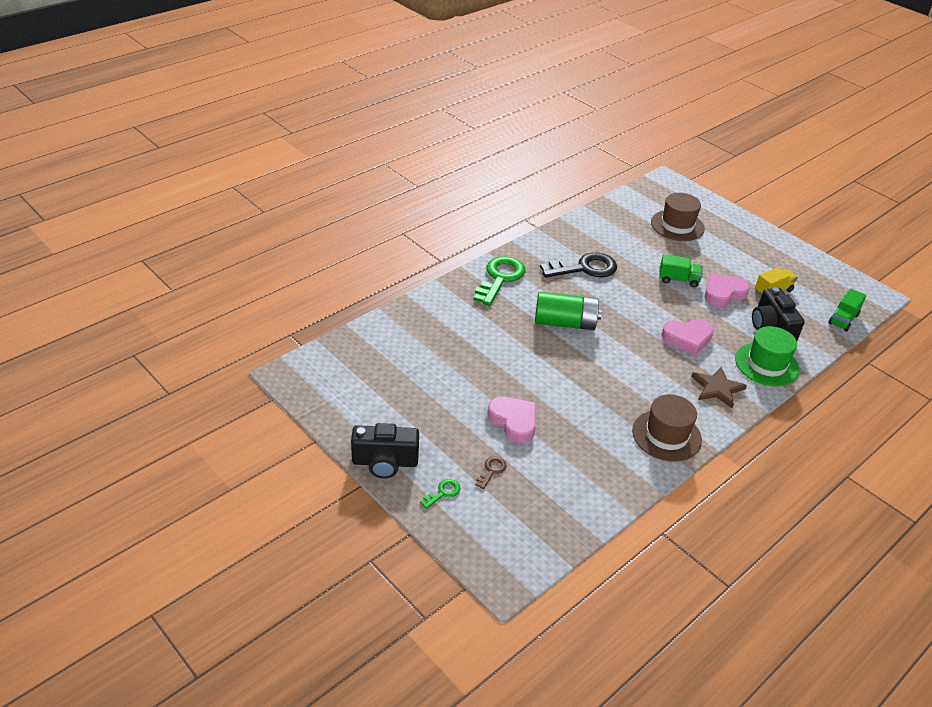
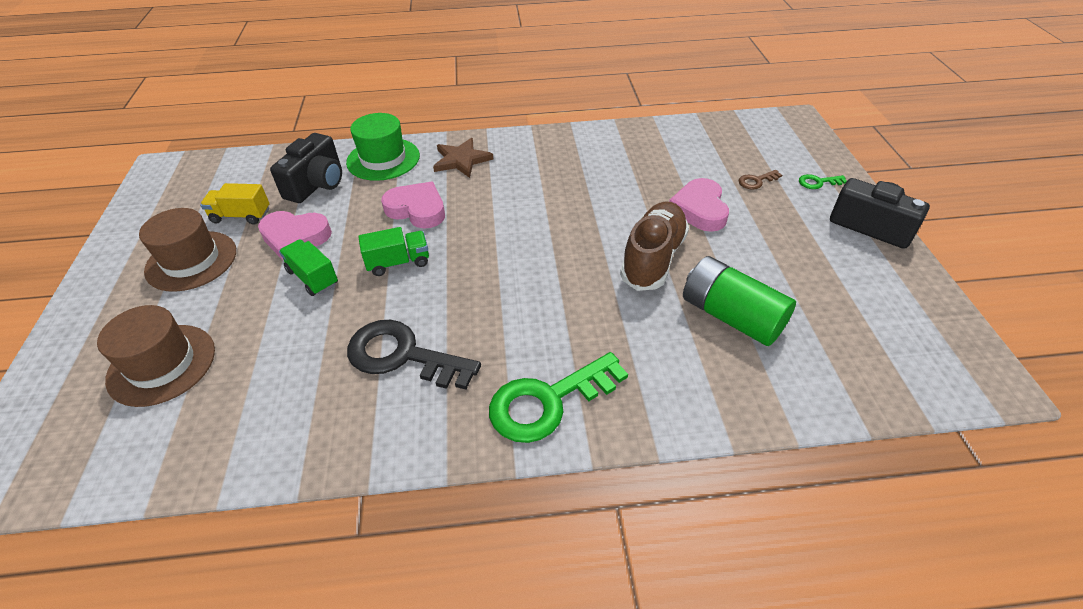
camera: 140 degrees left, 5 degrees up
green battery [535,292,602,330] -> green battery moved to [683,256,796,346]
brown hat [632,394,702,462] -> brown hat moved to [139,208,236,292]
green truck [828,288,866,331] -> green truck moved to [358,227,429,276]
none -> brown shoe [620,202,689,291]

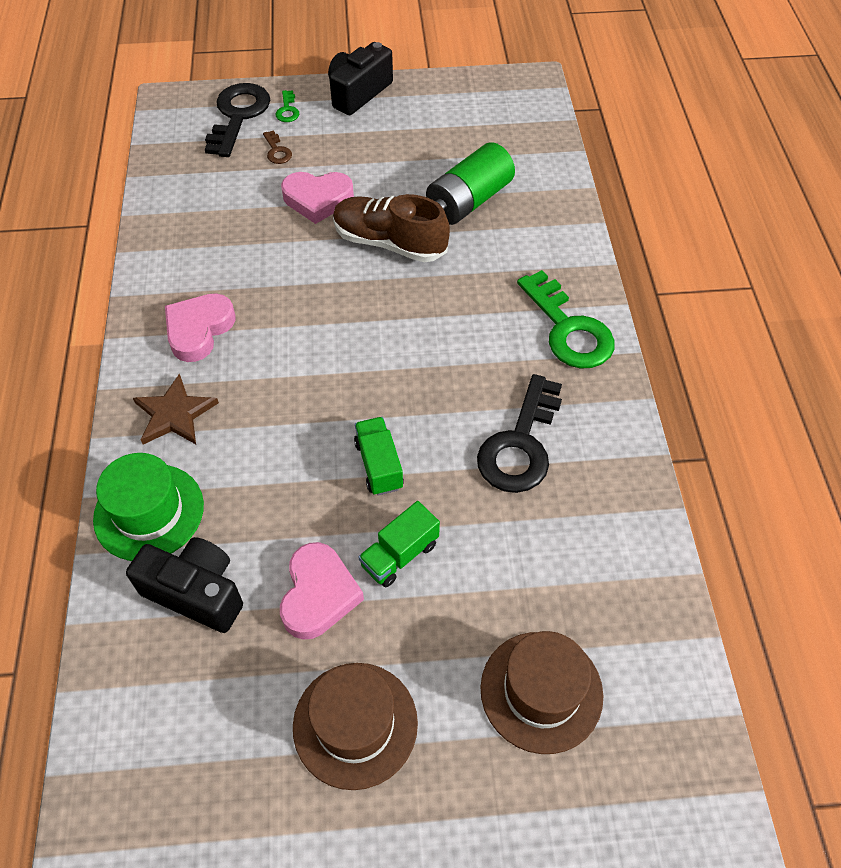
camera: 90 degrees left, 10 degrees up
yellow truck [200,183,270,225] -> none
pink heart [381,181,445,229] -> pink heart moved to [165,293,235,362]
none -> black key [205,83,270,157]

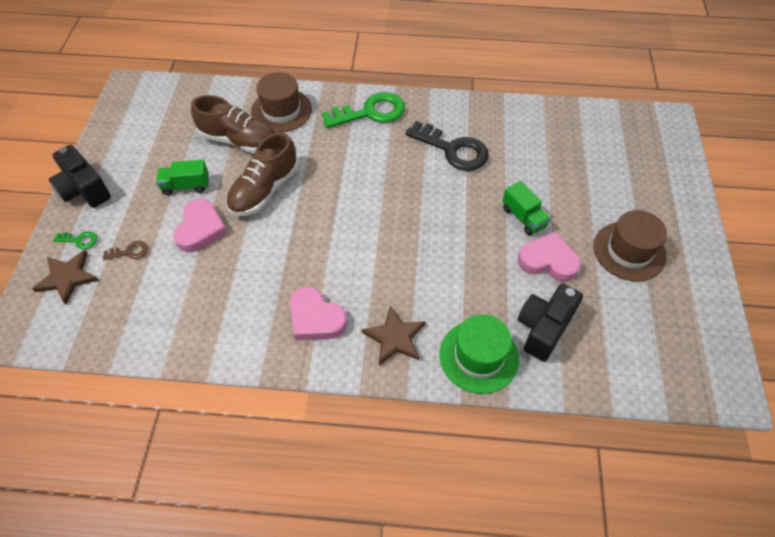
camera: 80 degrees left, 0 degrees up
black key [205,83,270,157] -> brown star [32,250,99,305]
green truck [354,417,404,496] -> green truck moved to [156,160,209,196]
green battery [426,142,515,225] -> brown shoe [191,95,275,154]
brown hat [480,631,603,754] -> brown hat moved to [251,72,312,133]

